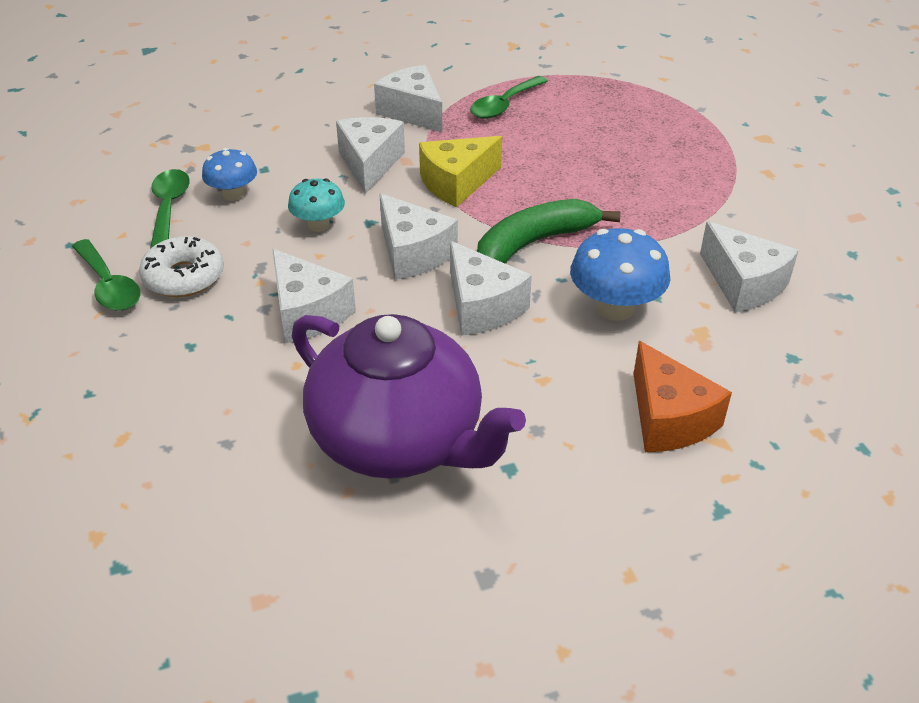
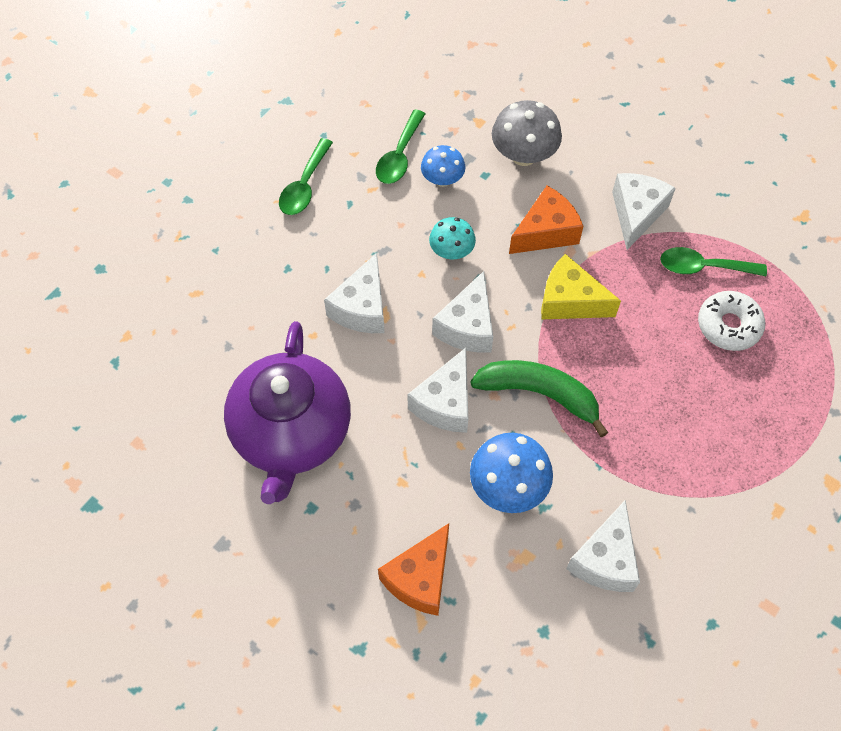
camera: 55 degrees right, 20 degrees up
white donut [139,236,224,297] -> white donut moved to [698,291,765,351]
green spoon [150,169,190,249] -> green spoon turned 150 degrees clockwise [376,109,425,184]
white cheese [336,117,405,194] -> orange cheese [509,186,583,254]
none -> grey mushroom [492,100,562,166]

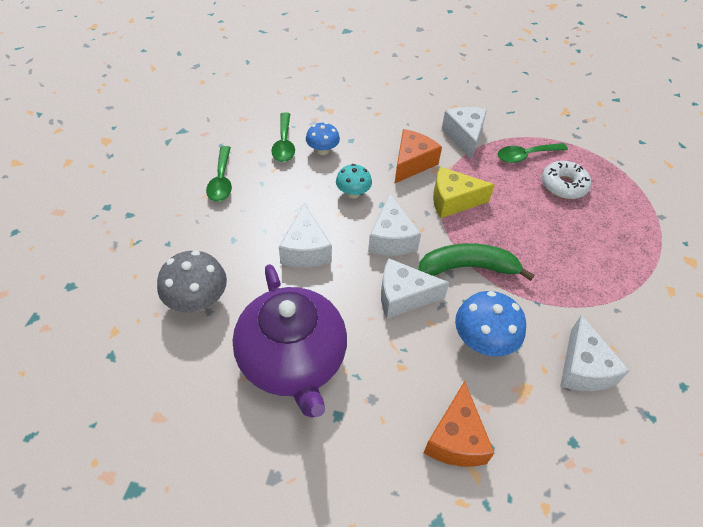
camera: 25 degrees left, 10 degrees down
white cheese [407,348,468,433] -> white cheese turned 90 degrees clockwise [381,258,450,319]
grey mushroom [492,100,562,166] -> grey mushroom moved to [157,250,227,312]

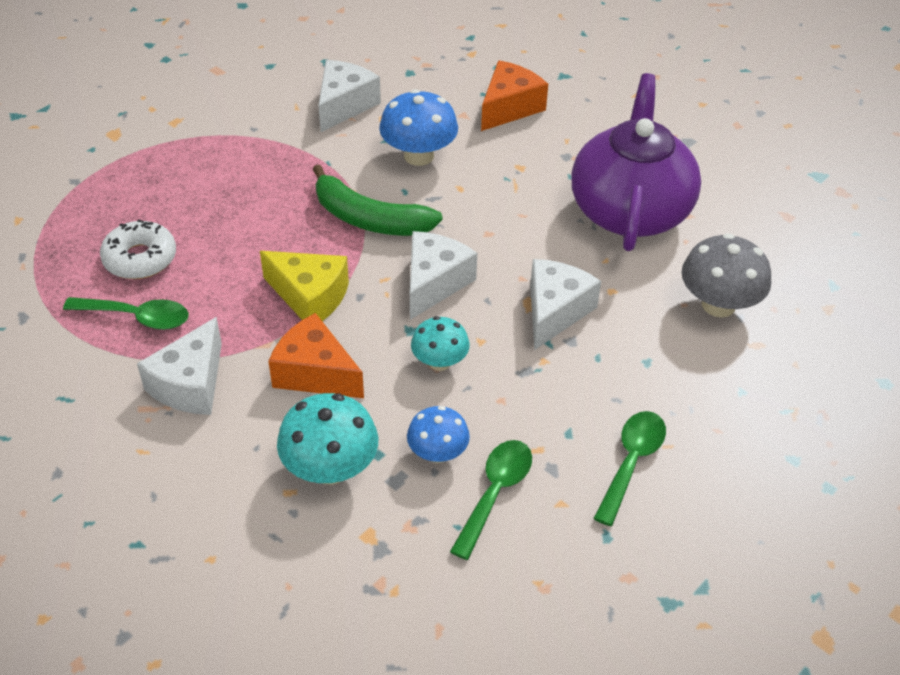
camera: 150 degrees left, 5 degrees down
white cheese [381,258,450,319] -> none
orange cheese [395,129,442,183] -> orange cheese turned 60 degrees clockwise [268,313,364,398]
none -> turquoise mushroom [277,393,378,485]

